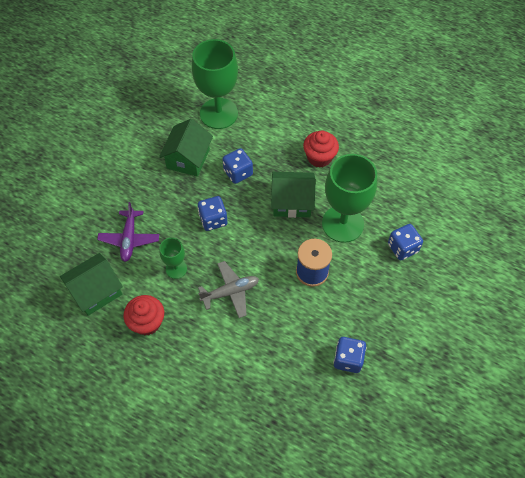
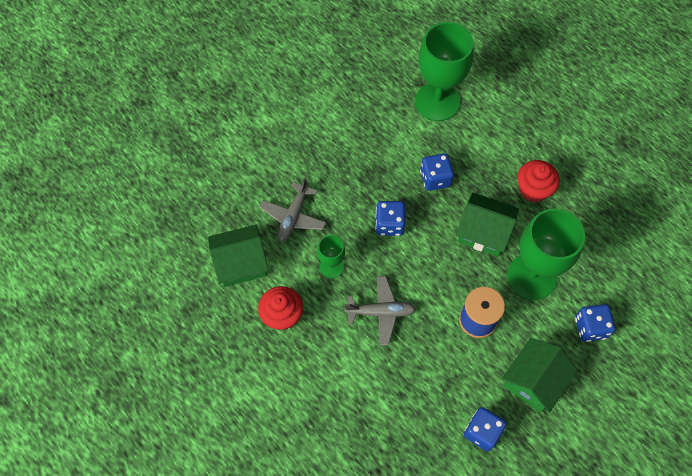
camera: 20 degrees right, 5 degrees up
purple plane [97,202,159,262] -> grey plane [259,177,326,242]
green house [159,119,213,177] -> green house moved to [502,338,578,413]

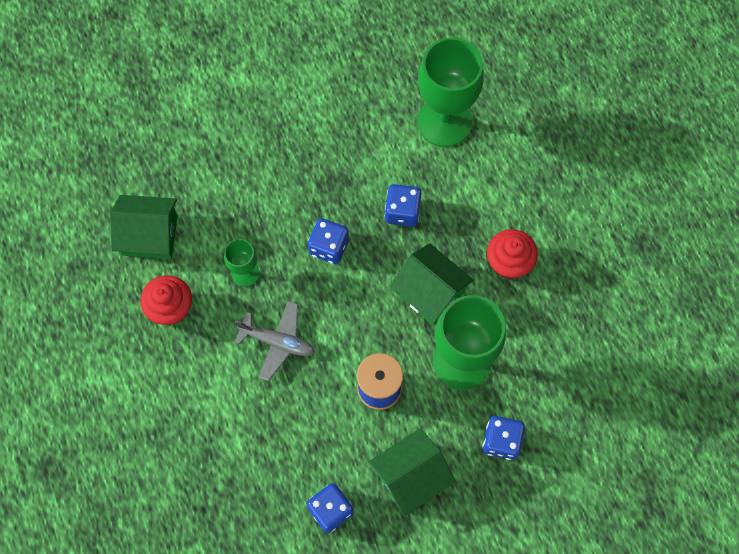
camera: 20 degrees right, 5 degrees up
grey plane [259,177,326,242] -> none

